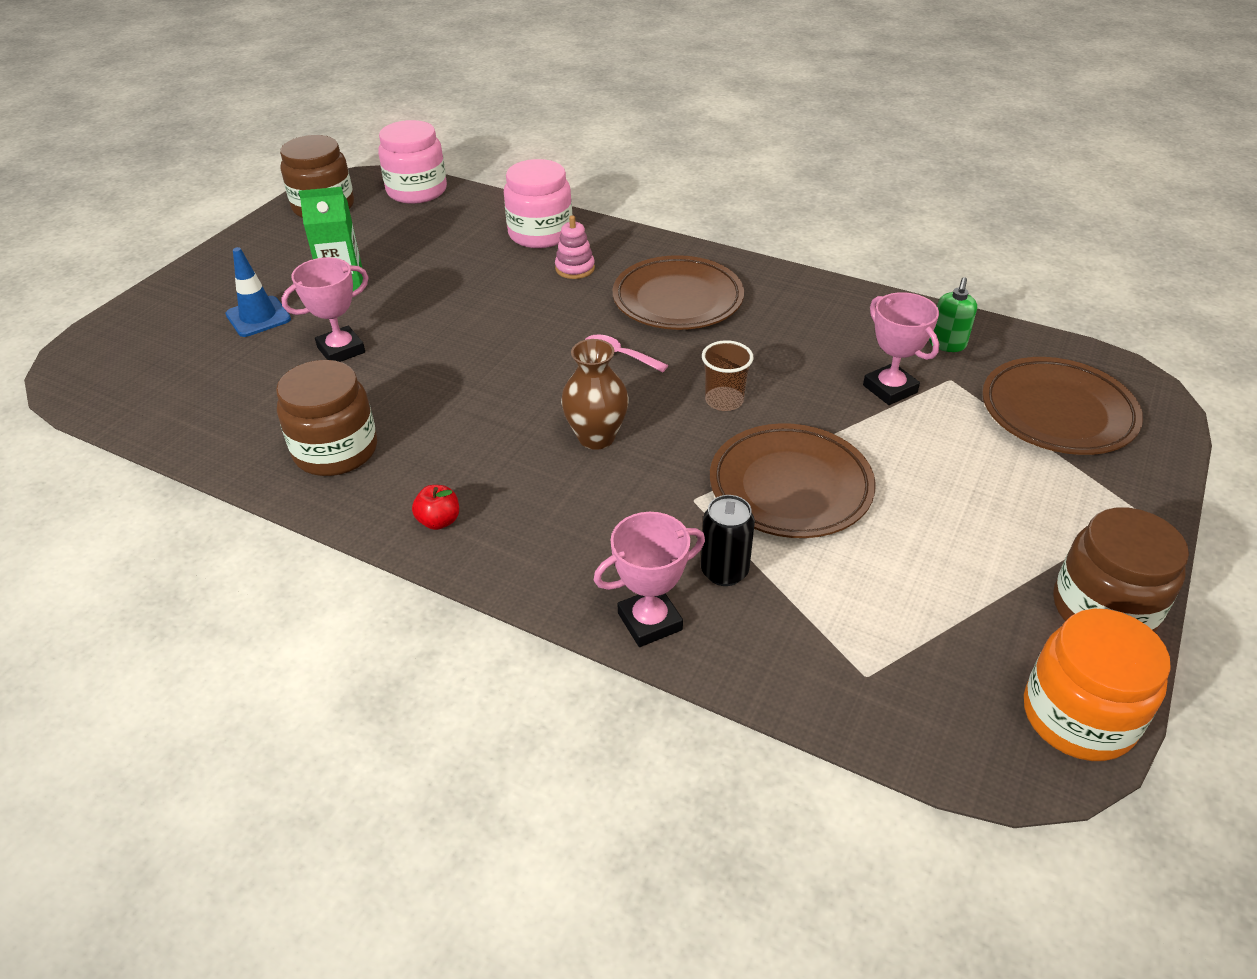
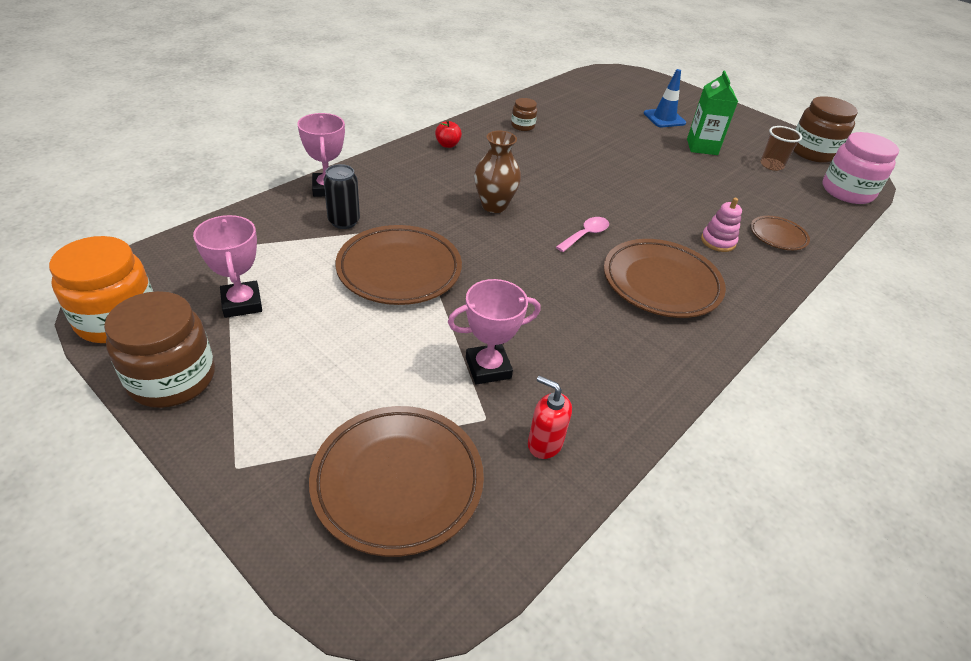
camera: 100 degrees right, 0 degrees up
brown jar [276,360,377,476] -> brown jar [511,98,537,131], size x0.50
pink trophy [281,257,369,362] -> pink trophy moved to [193,215,262,318]
pink jar [504,159,572,248] -> brown plate [751,216,810,250]
brown cup [702,340,753,411] -> brown cup moved to [760,126,802,171]
green soap dispenser [929,277,977,352] -> red soap dispenser [528,376,572,459]

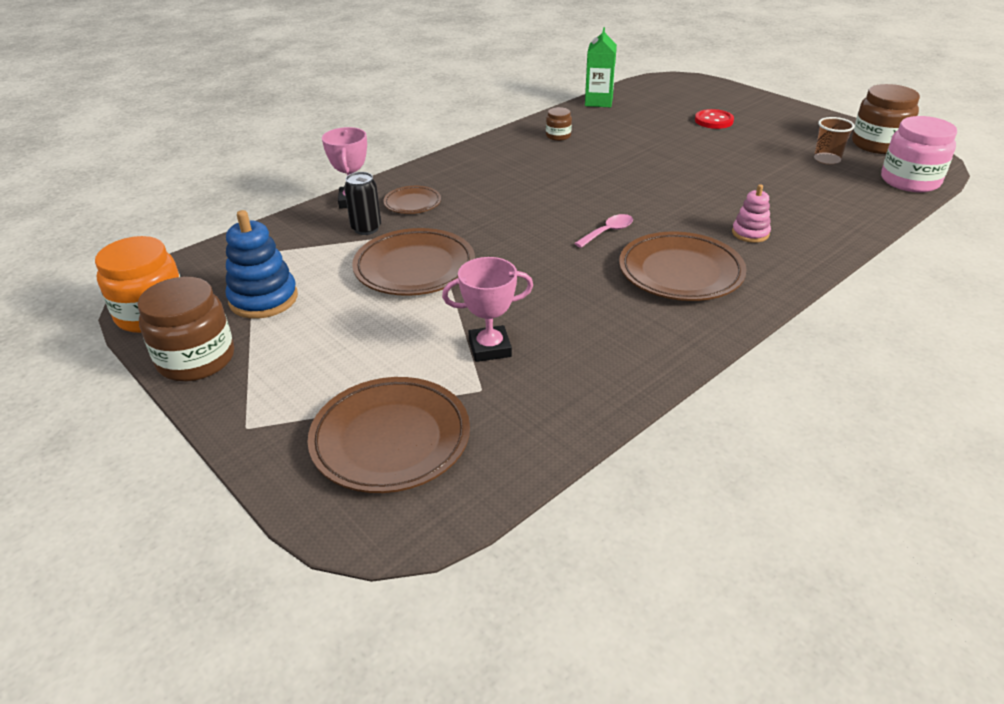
camera: 10 degrees right, 5 degrees down
pink trophy [193,215,262,318] -> blue stacking toy [226,210,298,319]
red apple [435,120,462,148] -> none
brown vase [474,131,521,213] -> none
red soap dispenser [528,376,572,459] -> none
blue traffic cone [643,69,686,127] -> red button [695,109,734,129]
green carton [687,70,738,155] -> green carton moved to [585,27,617,107]
brown plate [751,216,810,250] -> brown plate moved to [383,186,441,214]

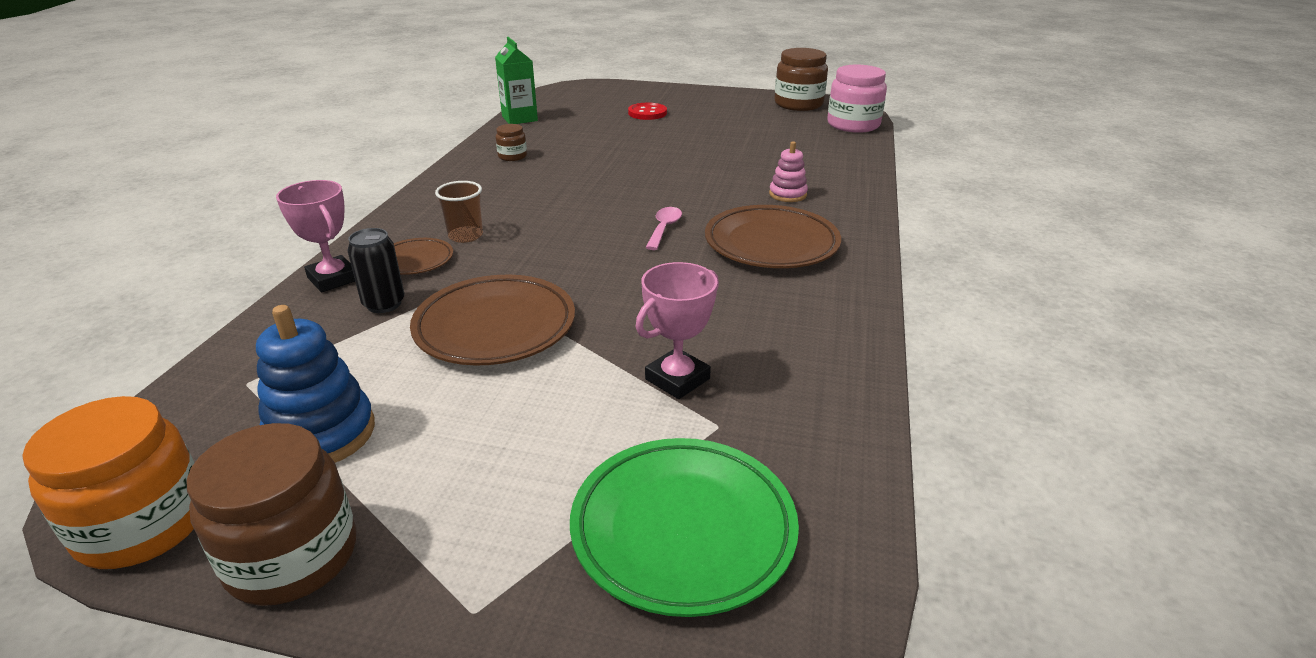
camera: 35 degrees left, 5 degrees down
brown plate [308,377,470,493] -> green plate [570,438,799,617]
brown cup [814,117,855,165] -> brown cup moved to [435,181,483,243]

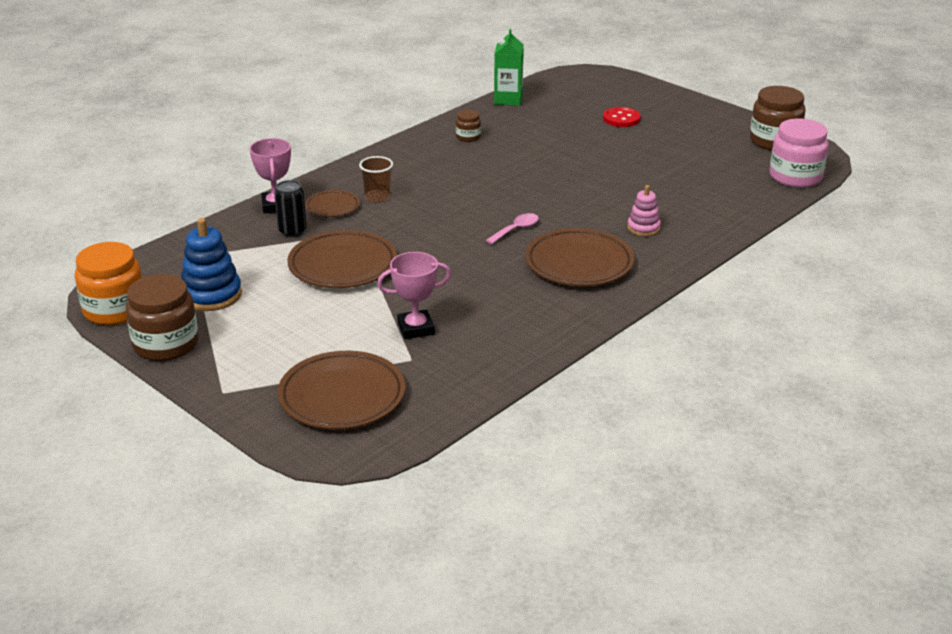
camera: 30 degrees right, 0 degrees up
green plate [570,438,799,617] -> brown plate [277,351,405,429]

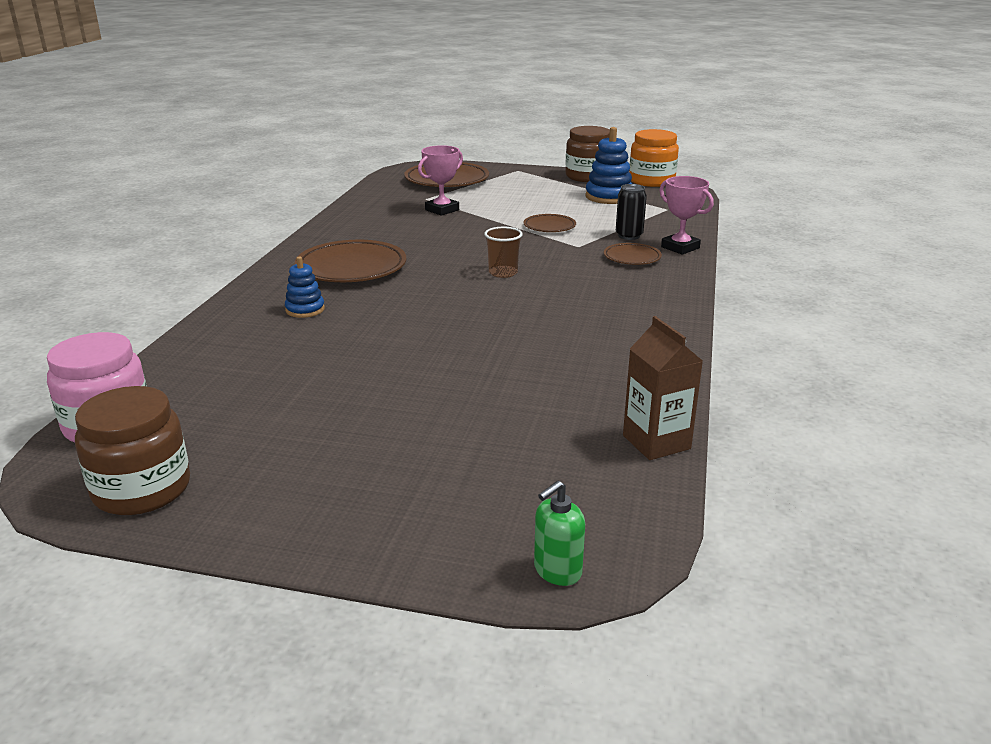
camera: 150 degrees right, 5 degrees down
brown plate [287,230,397,288] -> brown plate [524,214,576,232], size x0.54
brown cup [359,156,393,203] -> brown cup moved to [484,227,523,278]
brown jar [456,110,481,142] -> none
pink spoon [485,213,539,244] -> none
green carton [494,29,524,106] -> brown carton [623,316,703,460]
red button [603,107,641,127] -> none
pink stacking toy [627,185,661,236] -> blue stacking toy [285,257,325,318]
none -> green soap dispenser [534,480,585,586]

